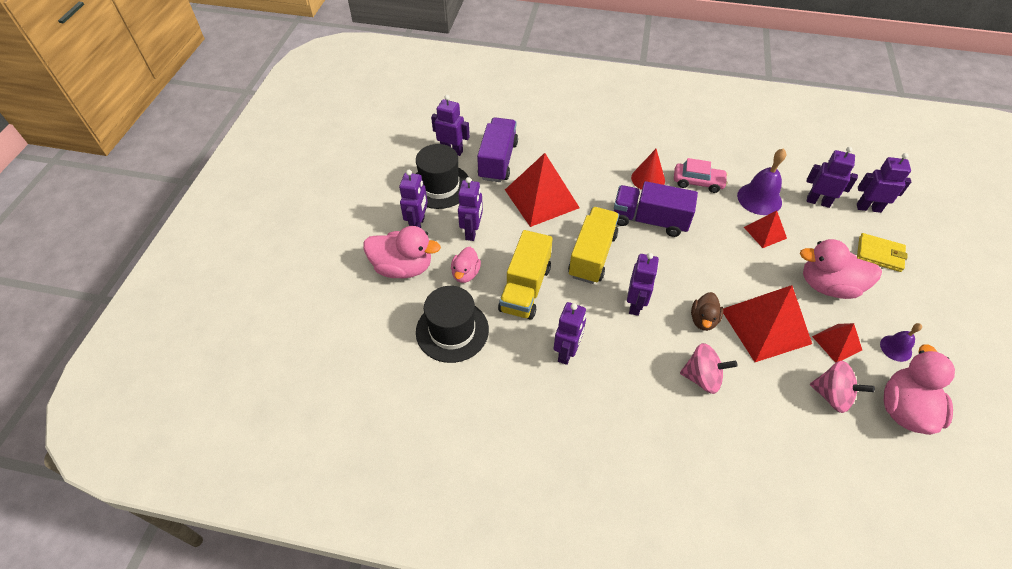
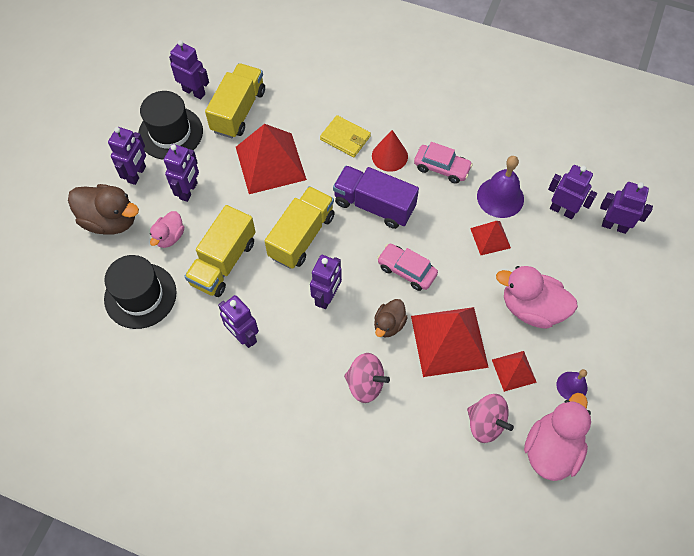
camera: 10 degrees right, 10 degrees up
pink duck [364,226,441,279] -> brown duck [68,184,139,235]
purple truck [477,117,518,182] -> yellow truck [205,63,265,138]
purple robot [554,302,586,365] -> purple robot turned 105 degrees clockwise [218,295,259,348]
yellow wallet [857,233,908,272] -> yellow wallet moved to [320,115,371,157]
none -> pink car [377,244,438,291]

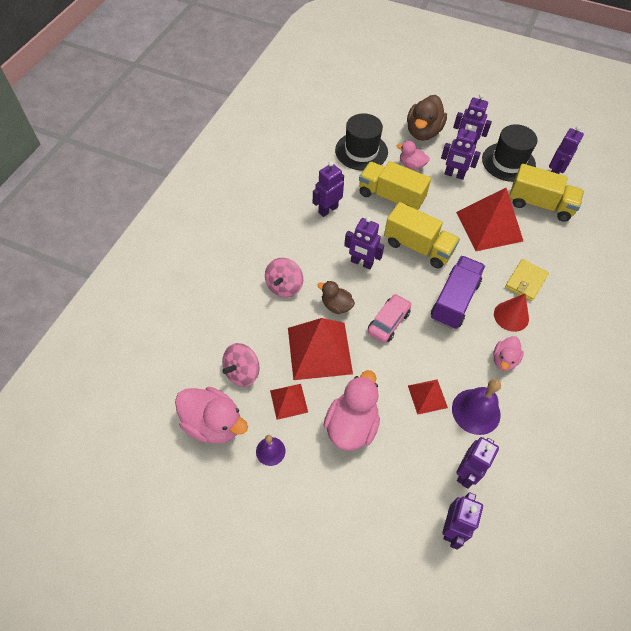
camera: 90 degrees right, 5 degrees down
pink car [414,142,473,184] -> pink duck [493,336,524,371]

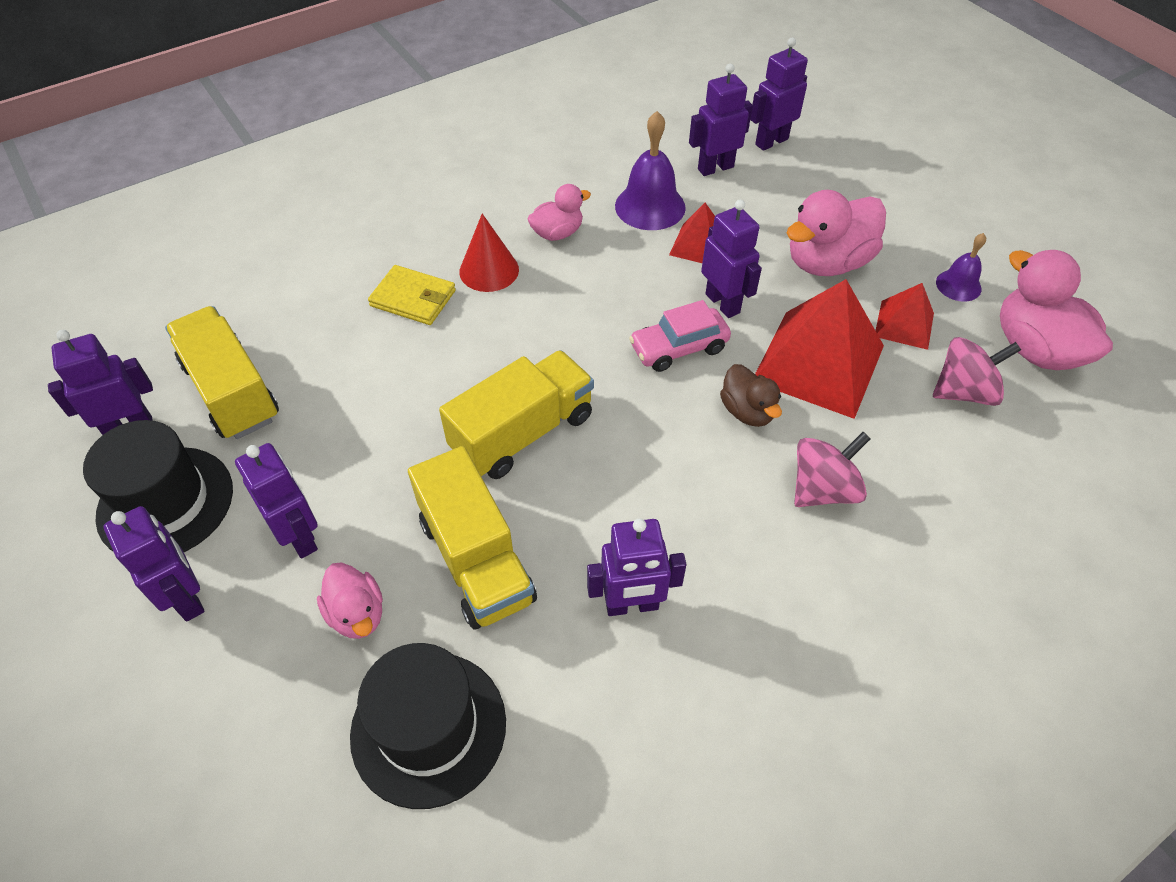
camera: 145 degrees left, 5 degrees down
purple robot [344,217,384,269] -> purple robot moved to [701,200,762,318]
yellow truck [384,202,460,268] -> yellow truck turned 75 degrees clockwise [439,350,594,479]
brown duck [407,95,447,141] -> none
purple truck [431,256,485,329] -> none
red pyramid [456,188,523,251] -> none
yellow wallet [505,259,549,301] -> yellow wallet turned 45 degrees clockwise [368,265,456,325]

